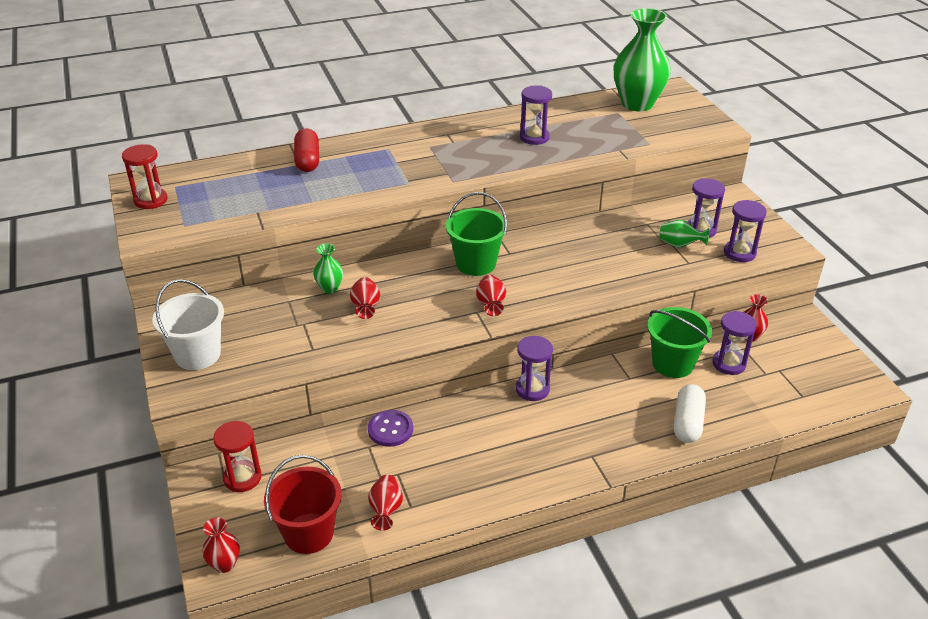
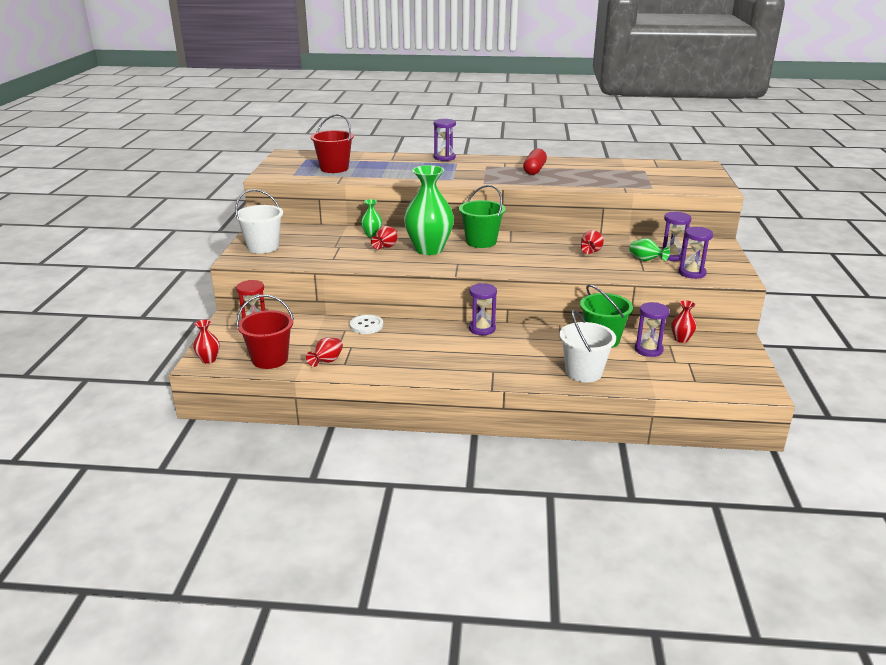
camera: 25 degrees right, 10 degrees down
red hourglass [122,144,168,209] -> none
red capsule [294,128,319,172] -> red capsule moved to [523,149,547,175]
purple button [368,410,413,447] -> white button [350,314,383,334]
red vase [476,275,506,316] -> red vase moved to [581,230,604,254]
purple hourglass [520,85,552,145] -> purple hourglass moved to [434,119,456,161]
green vase [614,8,671,111] -> green vase moved to [404,165,454,255]
white capsule [674,384,706,443] -> white bucket [559,310,616,382]
none -> red bucket [311,114,354,173]

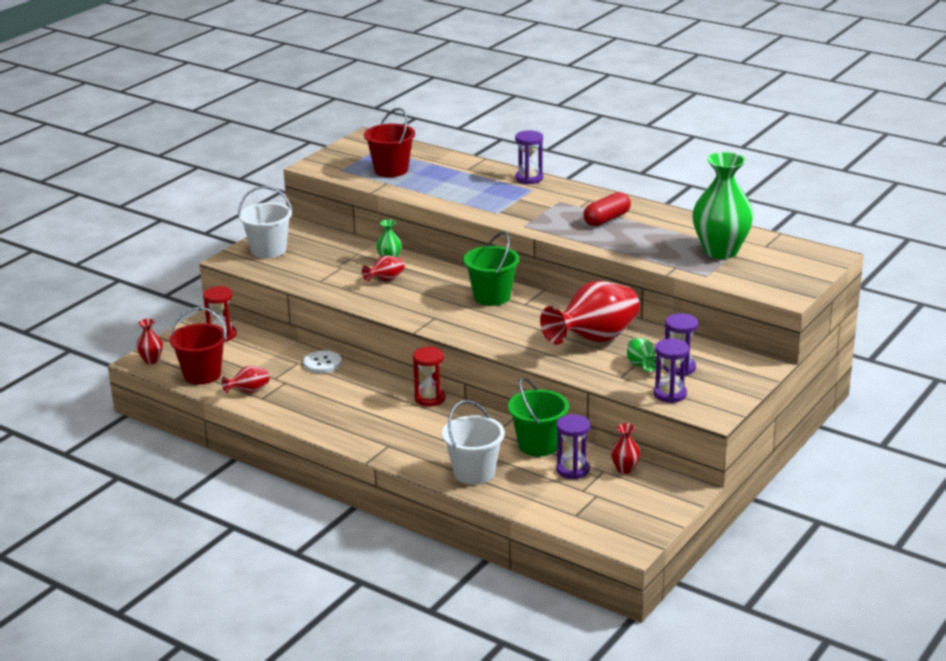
camera: 30 degrees right, 0 degrees up
green vase [404,165,454,255] -> green vase moved to [692,152,754,259]
purple hourglass [469,283,497,335] -> red hourglass [413,346,446,407]
red vase [581,230,604,254] -> red vase [540,281,640,345], size x2.23

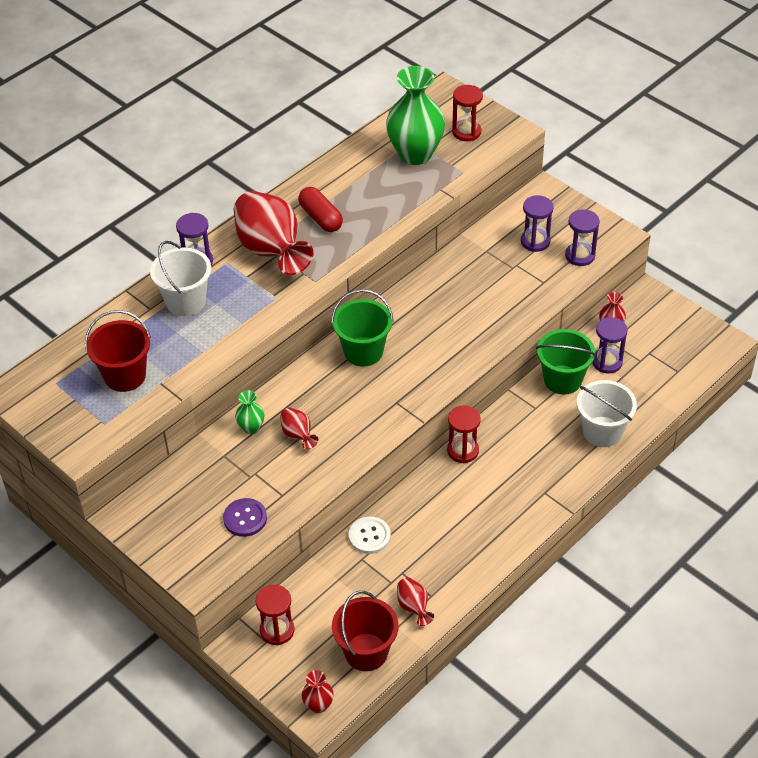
camera: 80 degrees left, 20 degrees up
white bucket [238,186,293,258] -> white bucket moved to [150,241,211,316]
red vase [540,281,640,345] -> red vase moved to [234,191,314,275]
green vase [627,338,656,372] -> none
none -> purple button [223,498,267,537]
none -> red hourglass [452,85,483,141]

